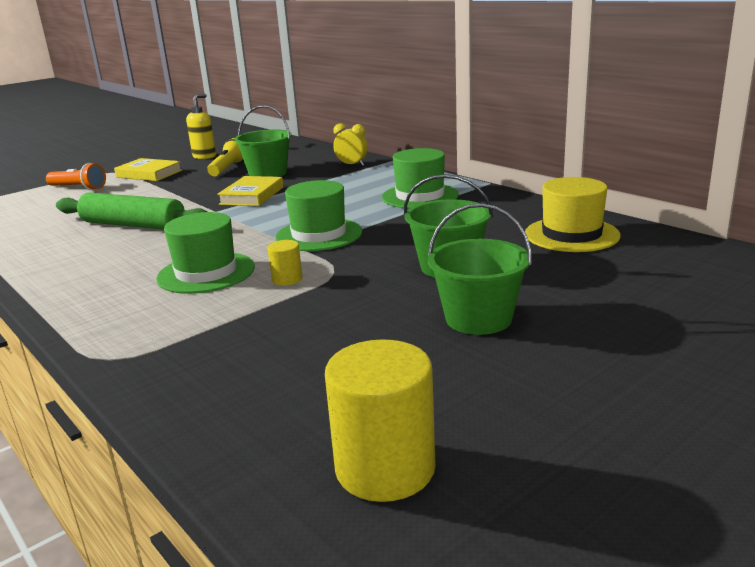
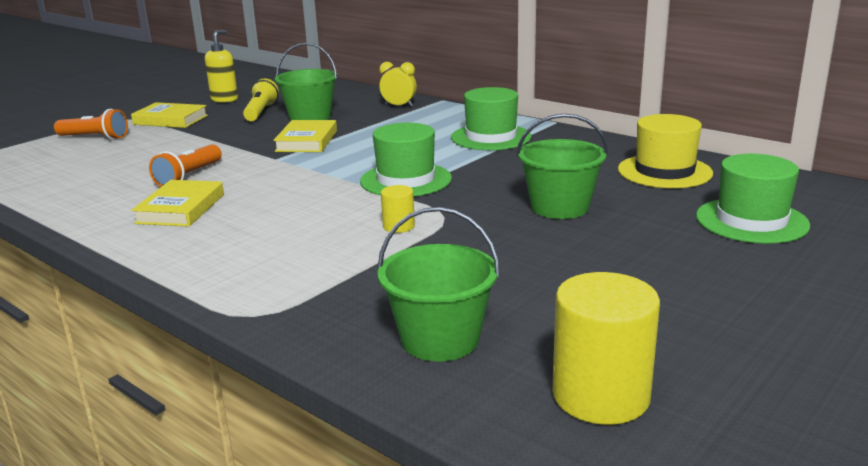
camera: 10 degrees left, 0 degrees up
green rolling pin [56,192,207,230] -> orange flashlight [149,144,222,187]
green hat [156,212,255,294] -> green hat moved to [696,154,810,244]
green bucket [428,203,532,335] -> green bucket moved to [378,207,500,362]
none -> yellow book [132,180,224,227]

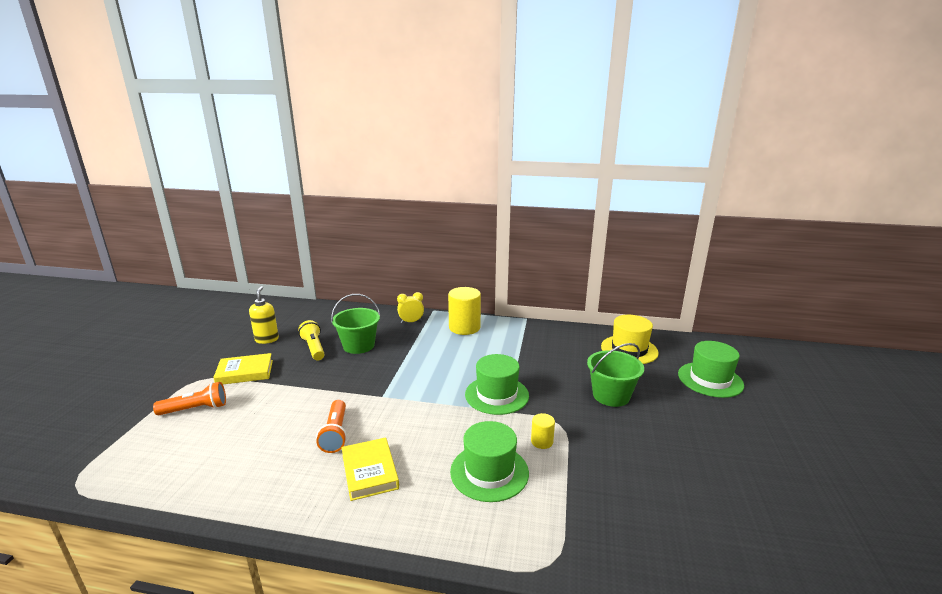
camera: 30 degrees left, 0 degrees up
yellow book [273,120,337,152] -> none
green bucket [378,207,500,362] -> none
green hat [451,87,532,150] -> green hat moved to [450,421,529,502]
yellow cylinder [553,272,660,425] -> yellow cylinder moved to [448,287,481,335]

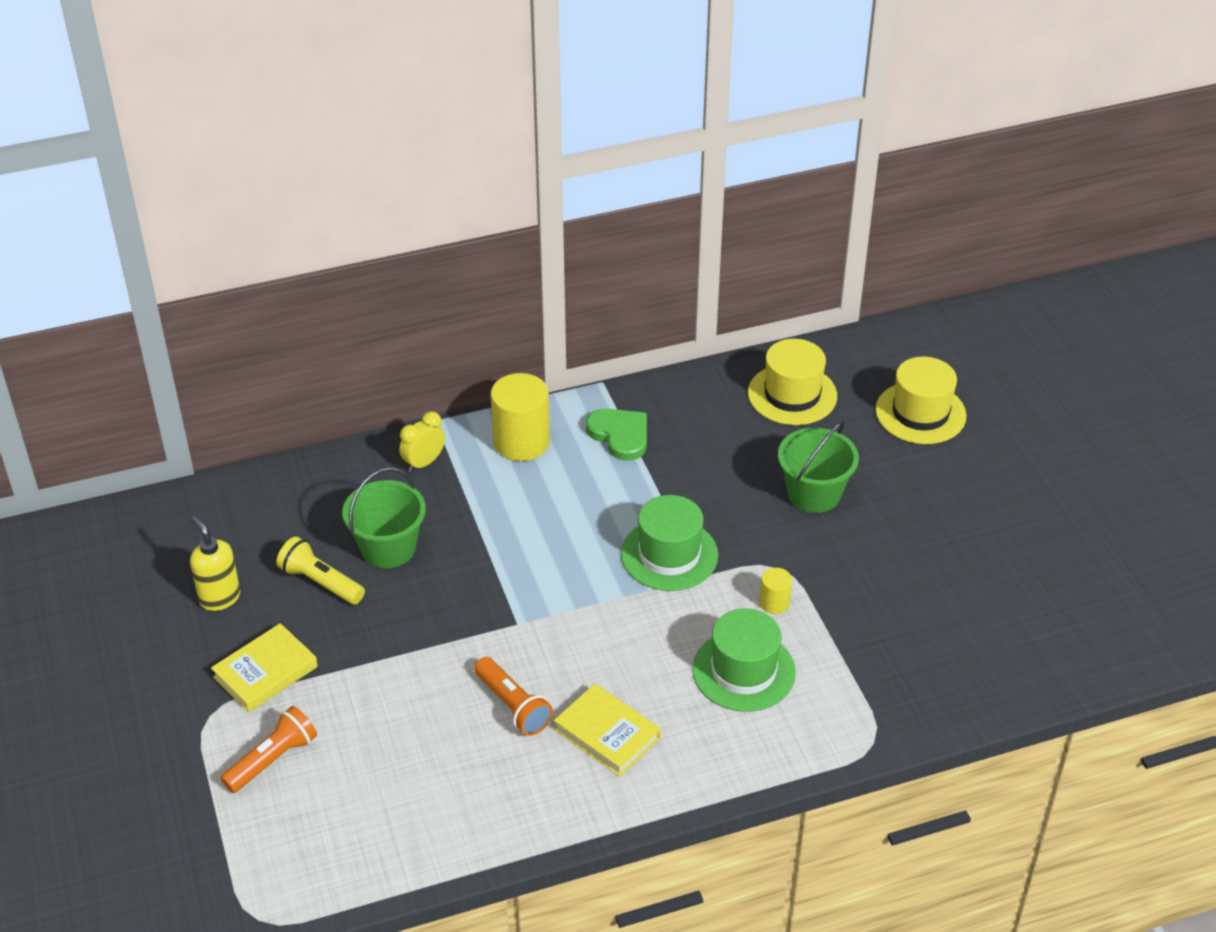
camera: 30 degrees left, 20 degrees up
green hat [678,341,744,398] -> yellow hat [875,357,967,444]
none -> green heart [586,408,647,461]

